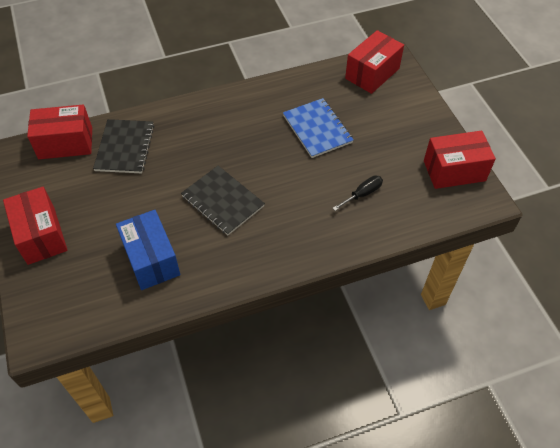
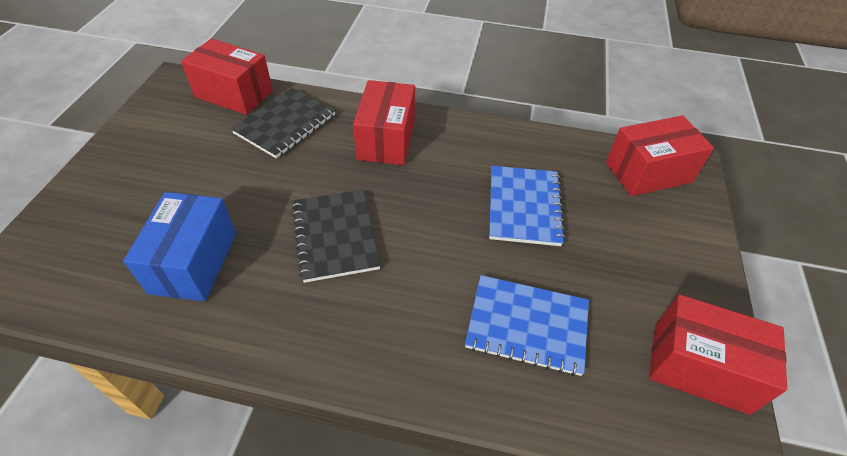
camera: 30 degrees right, 5 degrees down
red box [3,187,68,265] -> red box moved to [353,80,415,165]
black screwdriver [333,175,383,211] -> blue notebook [465,275,589,376]

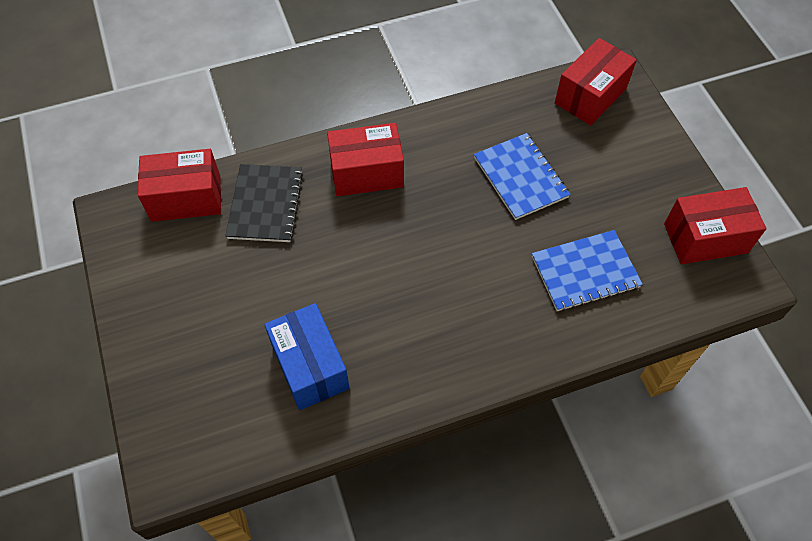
camera: 30 degrees left, 10 degrees up
black notebook [292,190,381,283] -> none
red box [353,80,415,165] -> red box turned 75 degrees counterclockwise [327,123,404,196]

